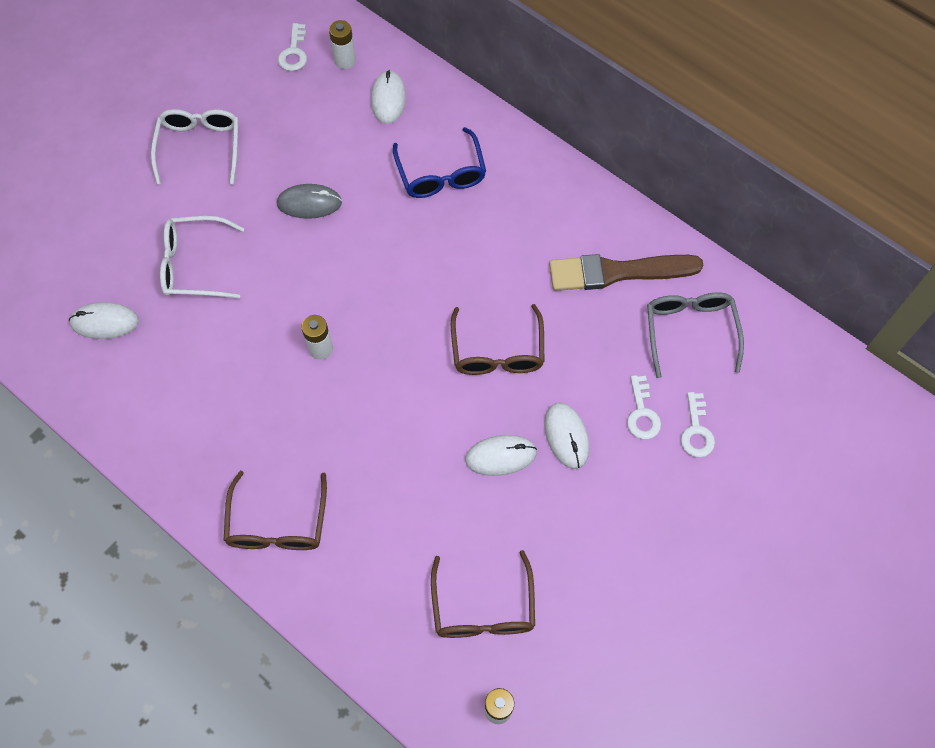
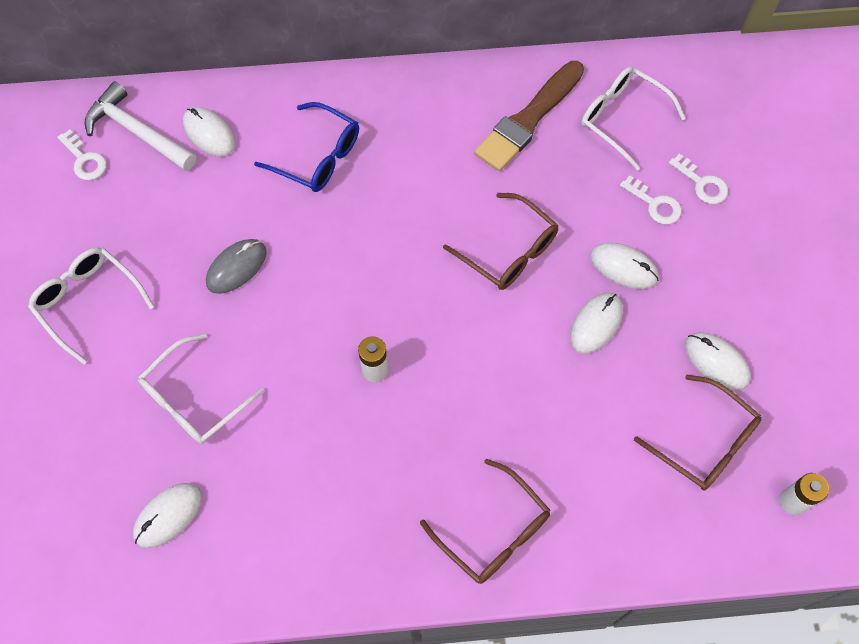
camera: 45 degrees left, 0 degrees up
white battery [329,20,356,69] -> white hammer [85,82,196,171]
grey glasses [647,292,744,378] -> white glasses [581,66,686,171]
none -> white mouse [685,332,751,390]

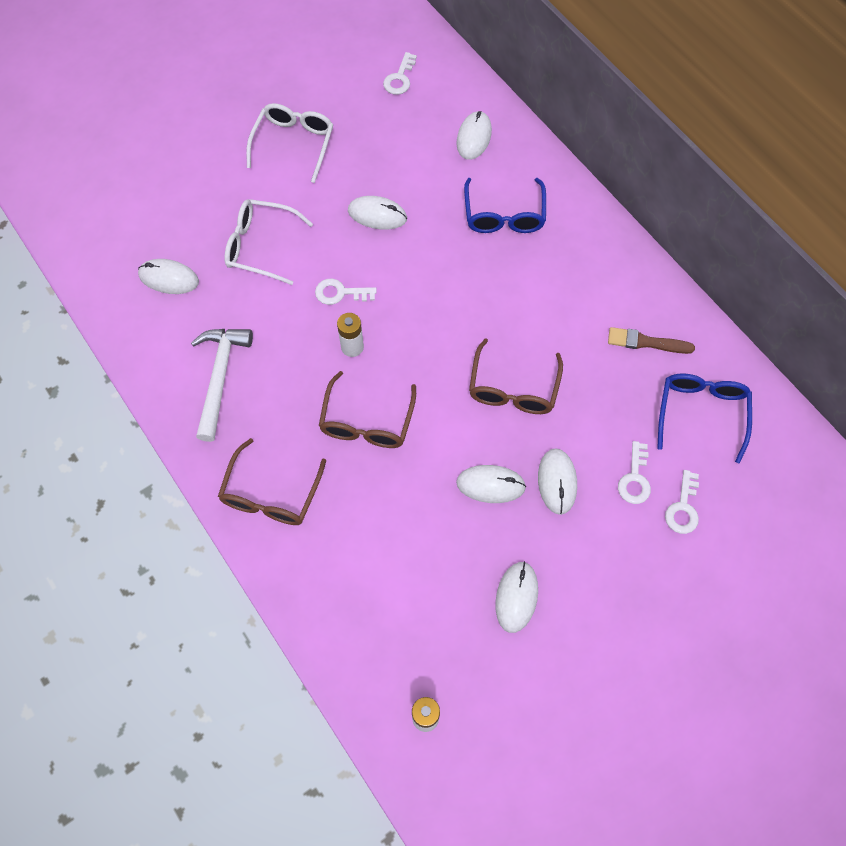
camera: 60 degrees right, 0 degrees up
white hammer [85,82,196,171] -> white hammer moved to [191,329,253,442]
grey mouse [206,239,267,294] -> white mouse [348,196,407,230]
brown brush [474,61,584,171] -> brown brush [608,327,695,354], size x0.58
white glasses [581,66,686,171] -> blue glasses [657,374,752,463]
brown glasses [634,375,761,490] -> brown glasses moved to [319,371,416,448]
none -> white key [315,279,377,305]

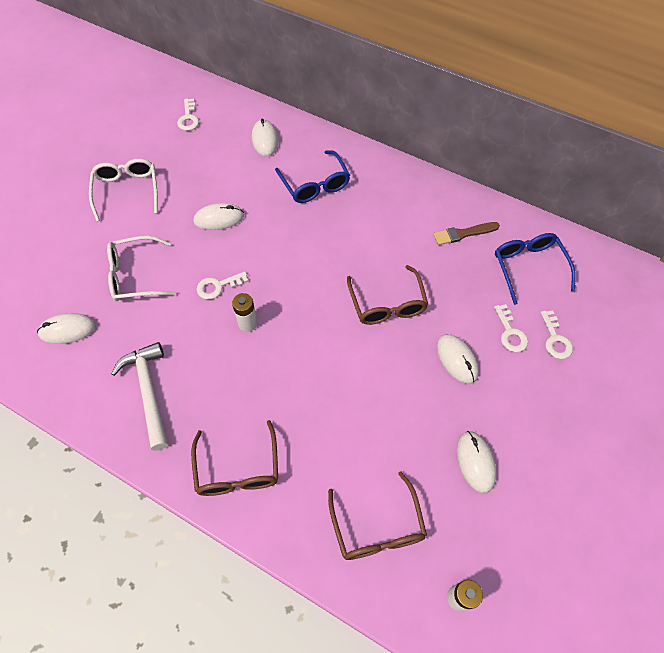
camera: 25 degrees left, 5 degrees down
brown glasses [319,371,416,448] -> brown glasses moved to [328,471,427,560]
white mouse [456,465,526,503] -> none

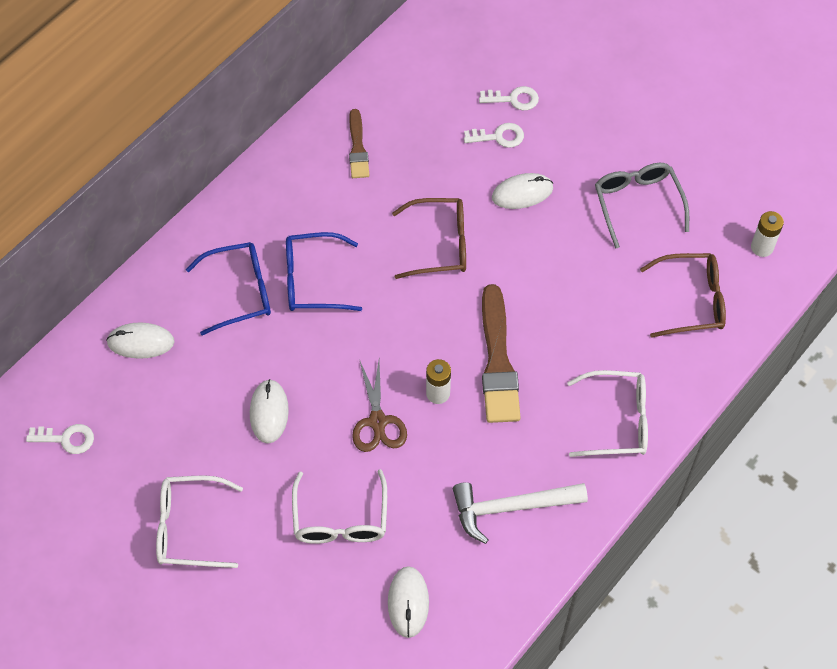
camera: 80 degrees left, 0 degrees up
brown glasses [191,420,278,496] -> white glasses [567,370,648,457]
white key [196,271,248,300] -> brown scissors [352,359,407,452]
white mouse [457,431,496,493] -> grey glasses [595,163,689,249]
blue glasses [495,233,576,305] -> blue glasses moved to [286,232,362,311]
none -> brown brush [482,284,521,423]

